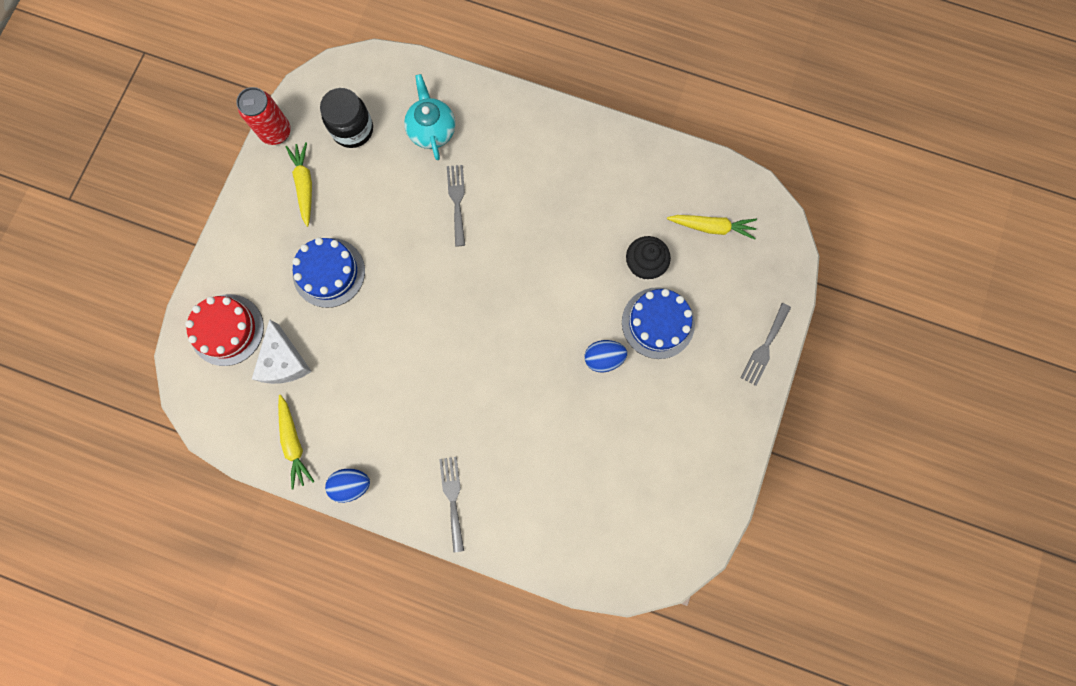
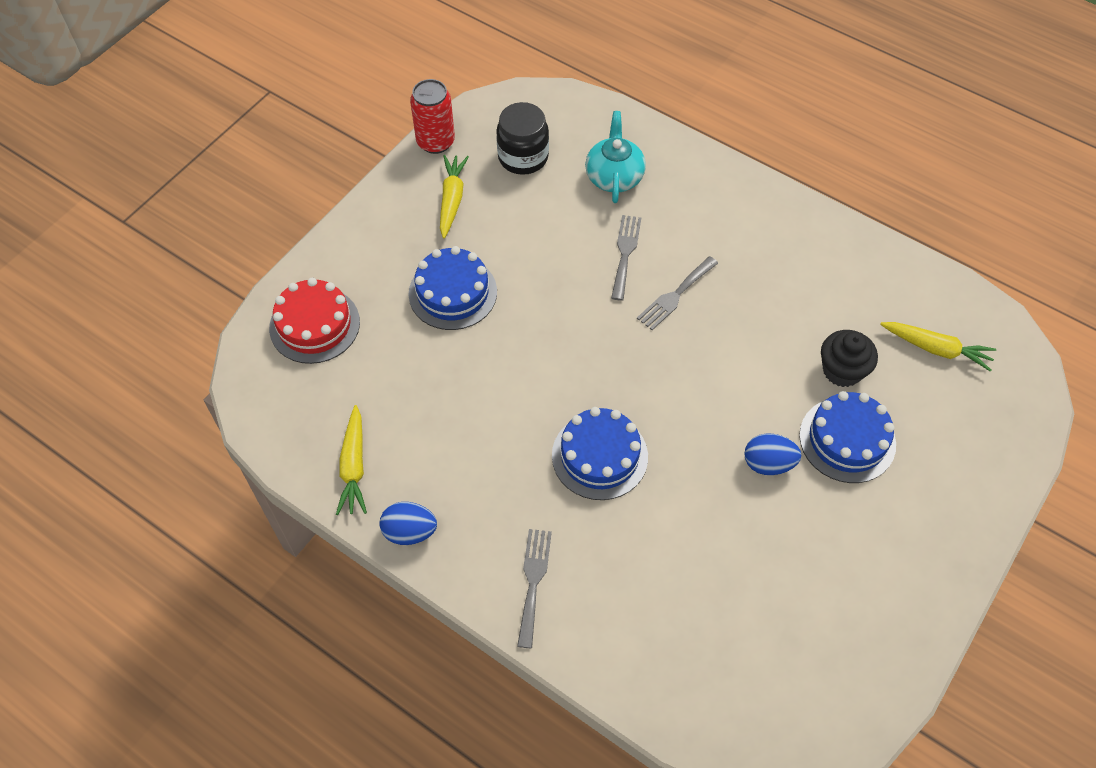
camera: 15 degrees right, 20 degrees down
white cheese [252,319,312,384] -> none
grey fork [741,303,791,386] -> grey fork moved to [637,256,718,330]
none -> blue cake [552,407,648,500]

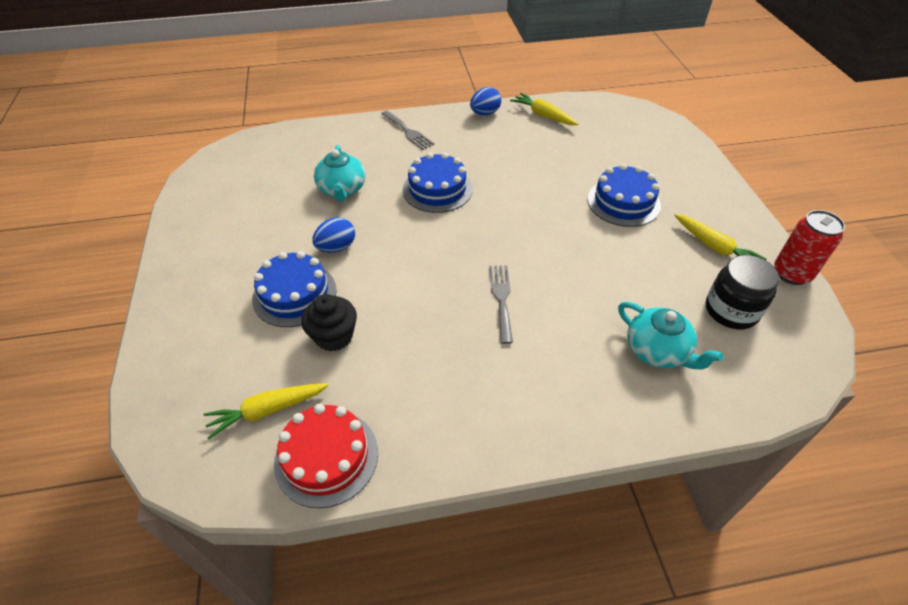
camera: 135 degrees right, 10 degrees down
red cake [269,278,360,364] -> red cake moved to [274,404,378,508]
grey fork [611,215,641,301] -> none
none -> turquoise teapot [314,145,366,202]

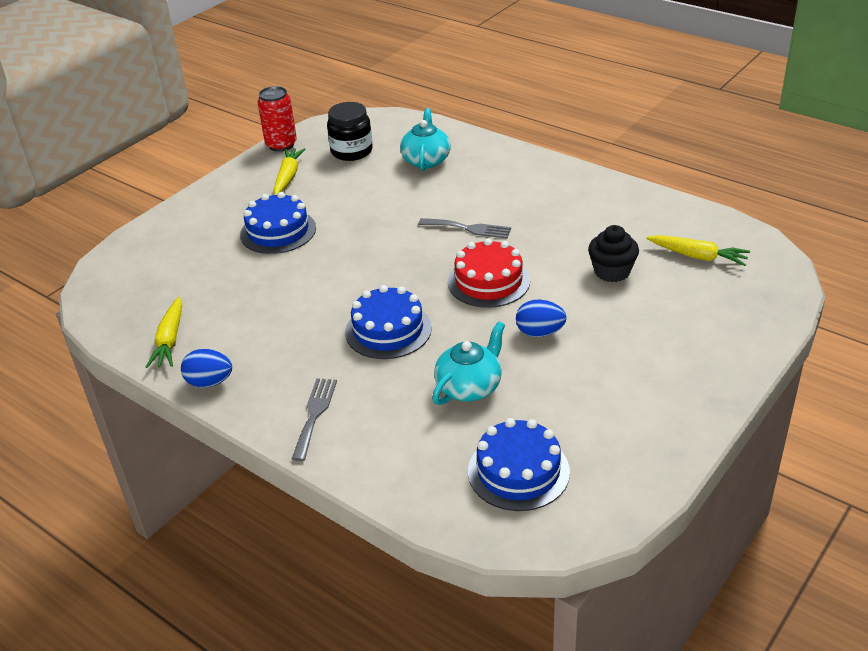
camera: 130 degrees left, 10 degrees down
blue cake [252,251,337,327] -> blue cake moved to [468,418,570,511]
red cake [274,404,378,508] -> red cake moved to [448,238,530,308]
grey fork [489,265,513,344] -> grey fork turned 120 degrees counterclockwise [418,218,511,239]

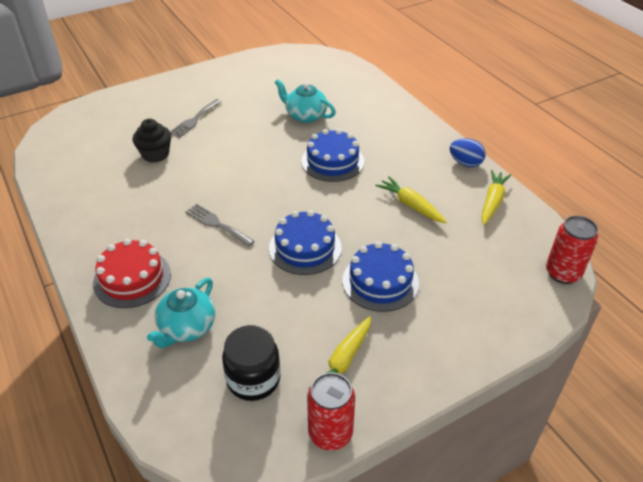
camera: 160 degrees left, 5 degrees up
grey fork [292,378,337,461] -> grey fork moved to [170,99,222,138]
turquoise teapot [432,321,505,405] -> turquoise teapot turned 60 degrees clockwise [275,79,336,123]
red cake [448,238,530,308] -> red cake moved to [93,239,171,308]
blue cake [468,418,570,511] -> blue cake moved to [269,210,341,275]
blue egg [516,300,567,337] -> none
yellow carrot [646,235,750,266] -> yellow carrot moved to [375,176,447,223]
none -> red can [546,216,598,284]

